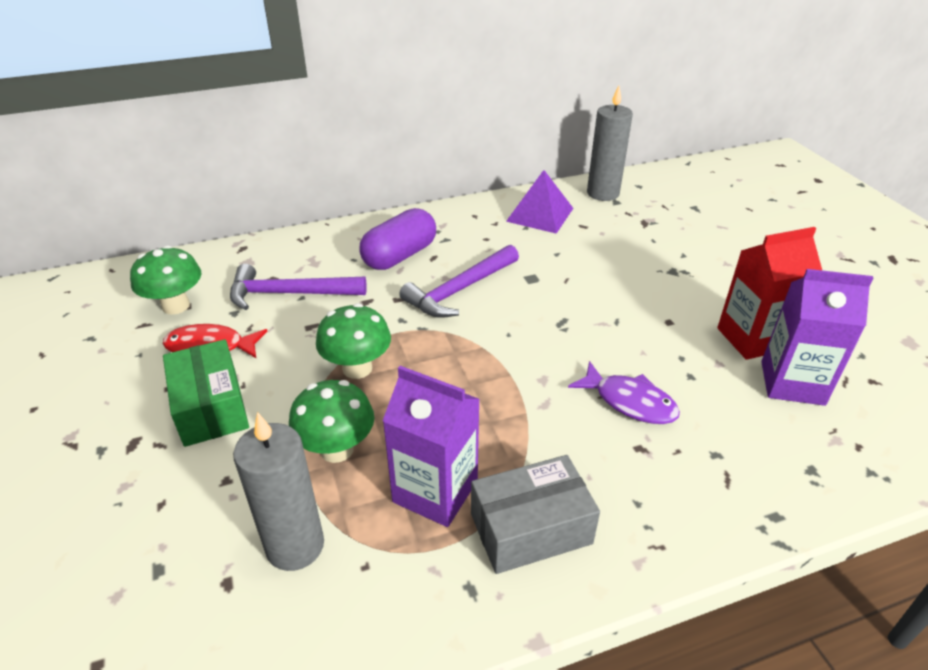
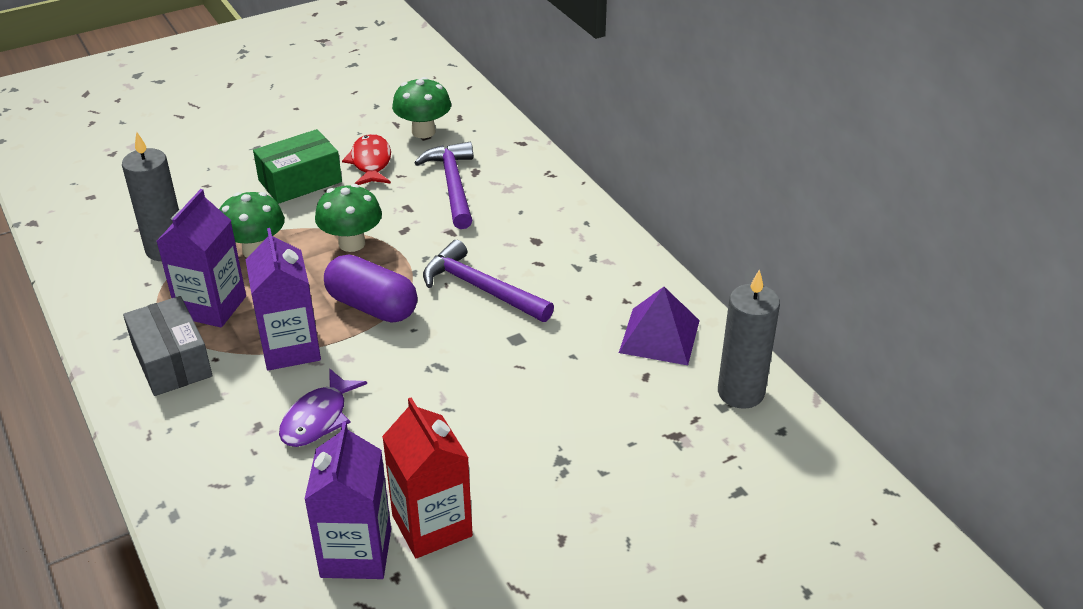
camera: 80 degrees right, 0 degrees up
purple capsule [359,208,436,270] -> purple capsule moved to [324,254,417,323]
none -> purple carton [246,228,321,371]

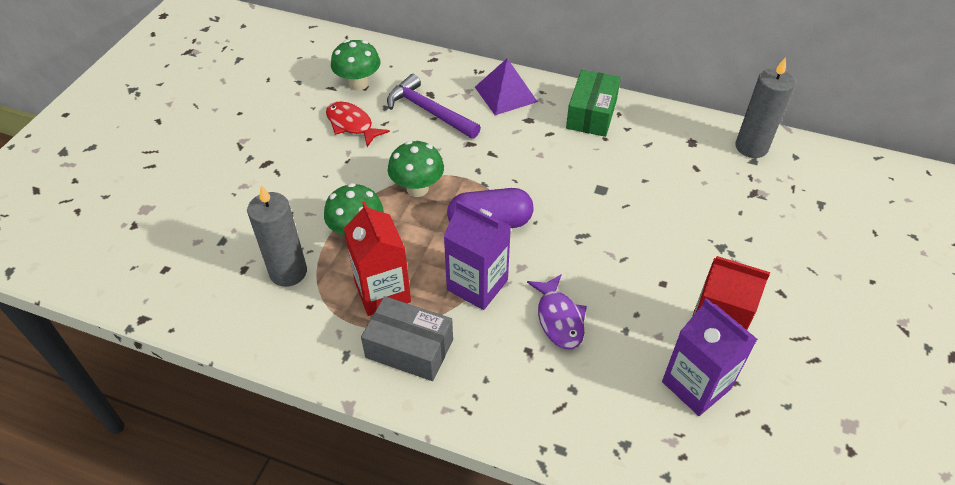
camera: 40 degrees left, 10 degrees up
purple carton [156,189,246,328] -> red carton [344,201,411,316]
green box [253,129,342,204] -> green box moved to [566,70,621,137]
purple hammer [423,240,554,322] -> none
purple pyramid [619,287,700,365] -> purple pyramid moved to [475,58,538,115]

